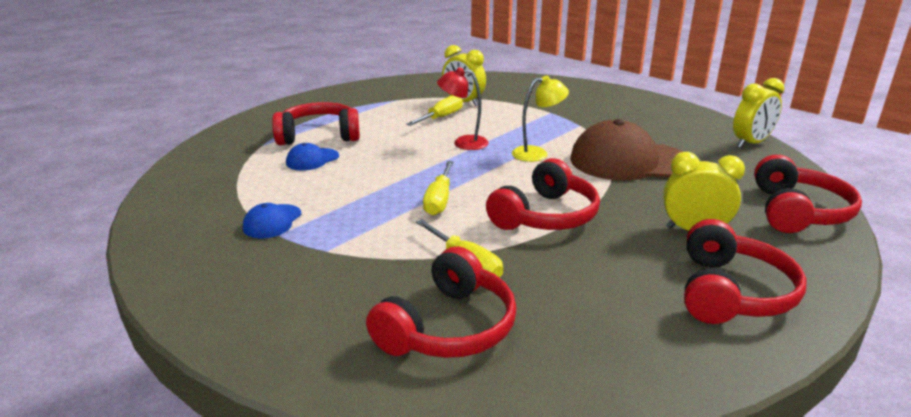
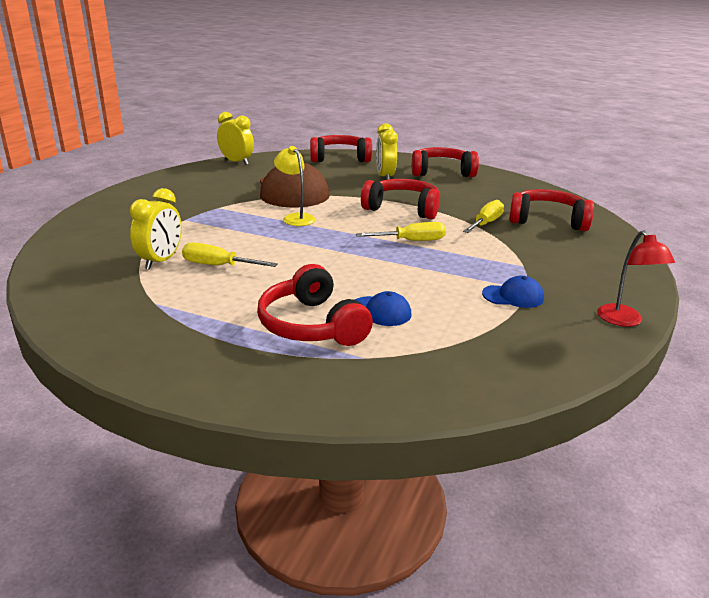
camera: 110 degrees left, 0 degrees up
red lamp [437,67,489,150] -> red lamp moved to [597,230,675,327]

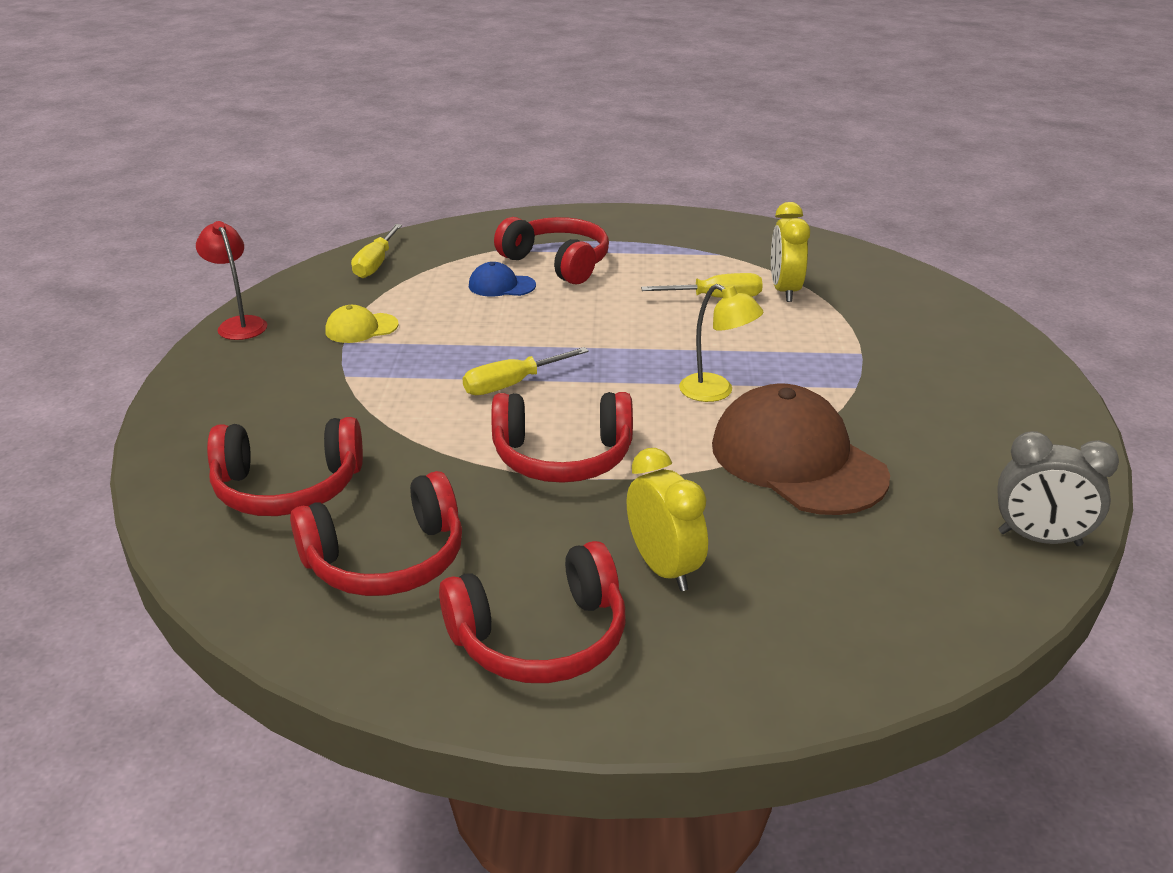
camera: 160 degrees right, 5 degrees up
yellow clock [217,112,254,165] -> grey clock [997,431,1119,546]
red headphones [310,135,372,162] -> red headphones moved to [290,471,462,596]
yellow screwdriver [463,200,504,233] -> yellow screwdriver moved to [351,224,402,278]
blue cap [482,276,544,308] -> yellow cap [326,305,399,343]

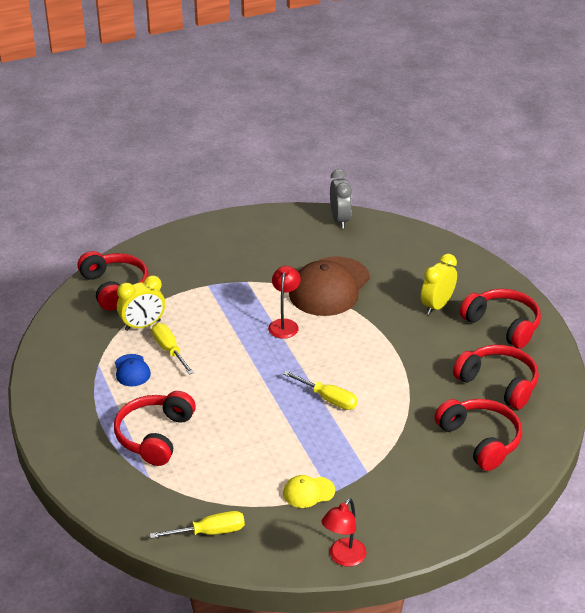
camera: 115 degrees left, 5 degrees up
yellow cap [326,305,399,343] -> yellow cap turned 120 degrees clockwise [283,475,335,508]
blue cap [469,262,536,297] -> blue cap moved to [115,354,151,386]
red headphones [492,392,633,483] -> red headphones moved to [77,251,149,311]
yellow lamp [679,284,764,402] -> red lamp [268,266,301,339]

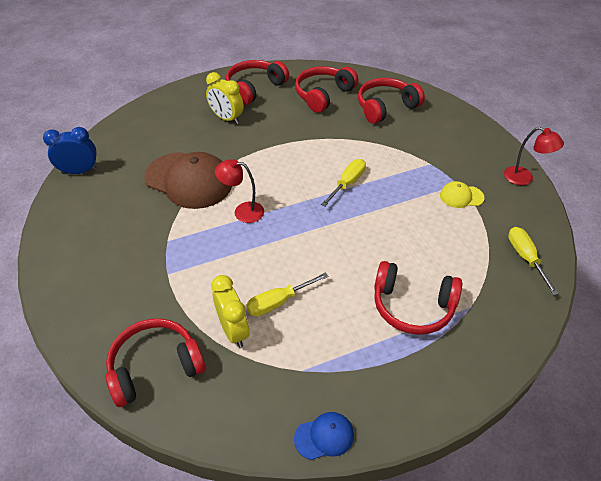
camera: 90 degrees left, 10 degrees up
blue cap [115,354,151,386] -> blue cap moved to [294,412,354,460]
yellow cap [283,475,335,508] -> yellow cap turned 105 degrees clockwise [440,181,484,208]
grey clock [330,169,352,228] -> blue clock [43,127,97,174]

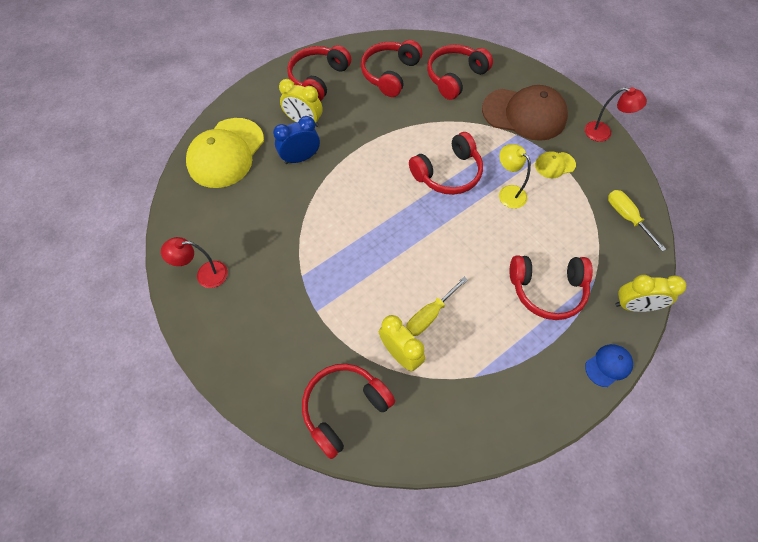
camera: 15 degrees left, 15 degrees up
blue clock [43,127,97,174] -> blue clock moved to [273,116,320,164]
brown cap [144,152,232,209] -> brown cap moved to [482,85,568,141]
red lamp [215,159,264,223] -> red lamp moved to [161,237,228,288]
blue cap [294,412,354,460] -> blue cap moved to [585,344,633,387]
yellow screwdriver [321,159,366,207] -> red headphones [409,132,483,195]
none -> yellow cap [186,118,264,188]
none -> yellow lamp [499,144,531,209]
none -> yellow clock [615,275,686,312]

